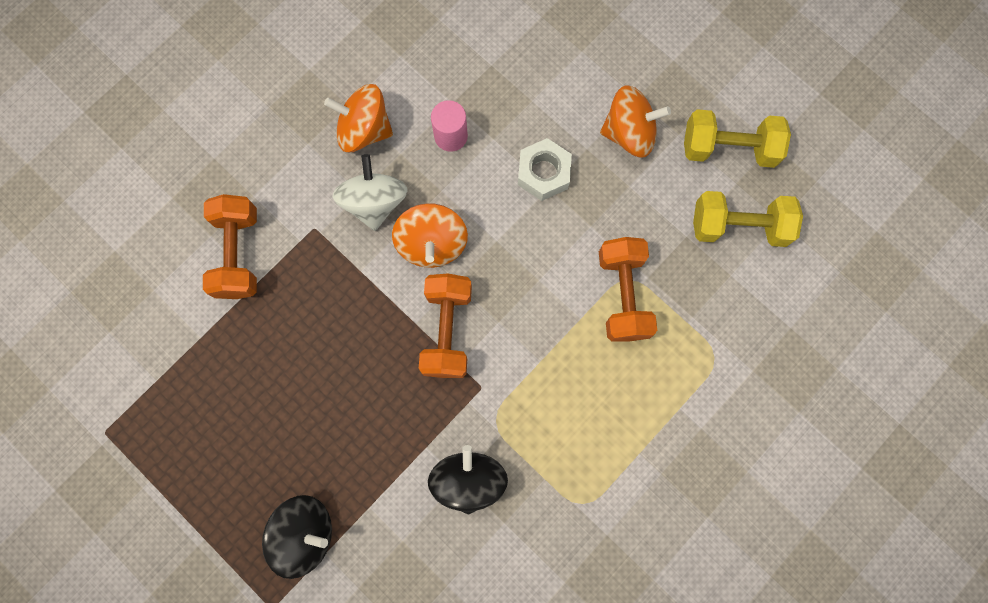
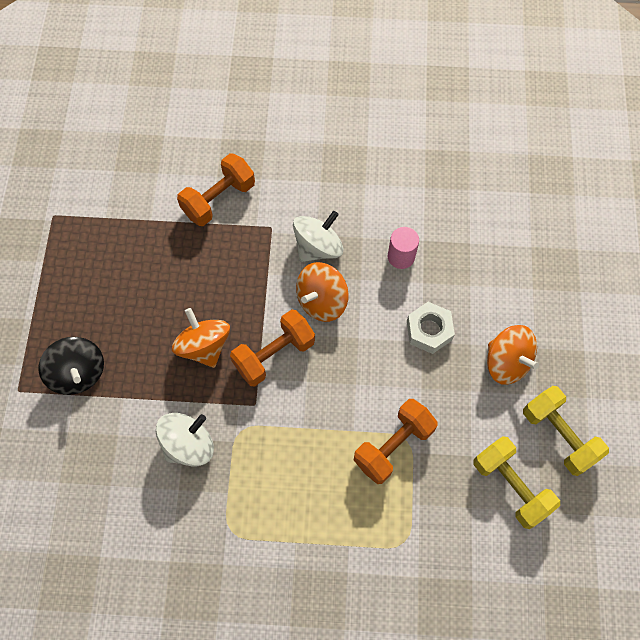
camera: 50 degrees right, 10 degrees down
orange spinning top [324,84,393,152] -> orange spinning top moved to [172,308,230,368]
black spinning top [428,445,508,514] -> white spinning top [156,413,214,466]

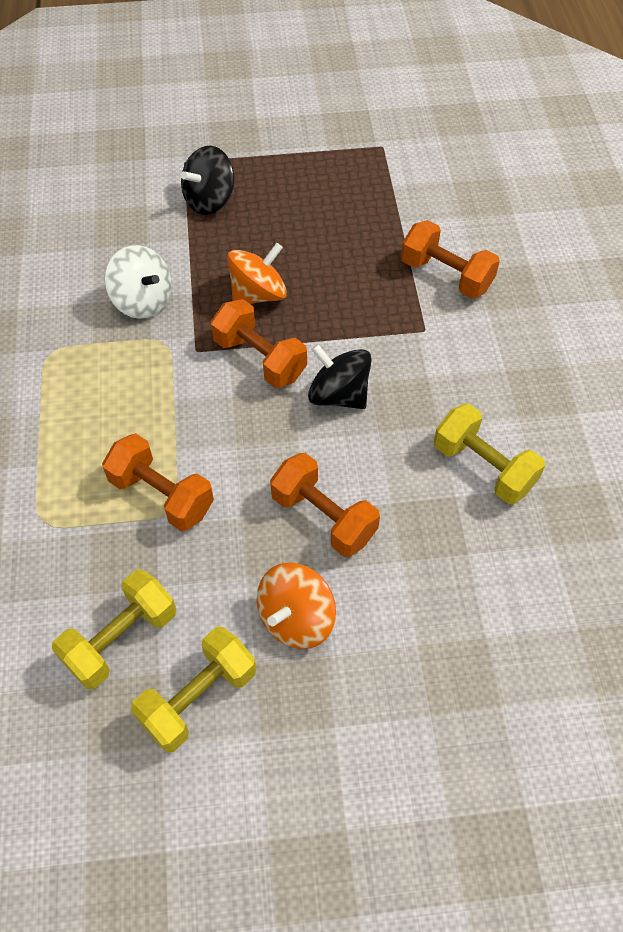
camera: 80 degrees right, 10 degrees down
white spinning top [293,211,343,262] -> none
orange spinning top [296,262,349,322] -> black spinning top [308,344,371,409]
pink cylinder [388,227,419,269] -> none
white nut [407,302,455,354] -> orange dumbbell [270,453,380,557]
none -> yellow dumbbell [434,404,545,504]

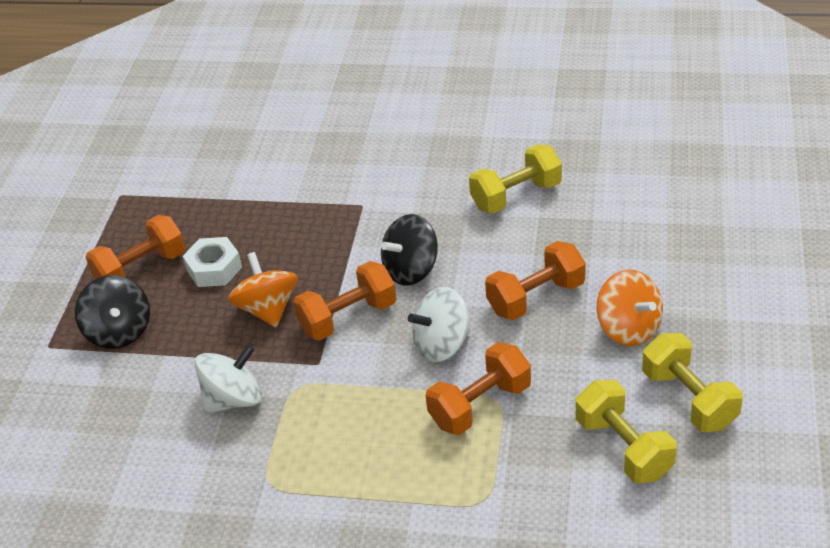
camera: 70 degrees left, 15 degrees down
orange dumbbell [401,220,500,299] -> orange dumbbell moved to [86,215,185,279]
none -> white nut [183,237,242,287]
none -> white spinning top [408,287,471,362]

